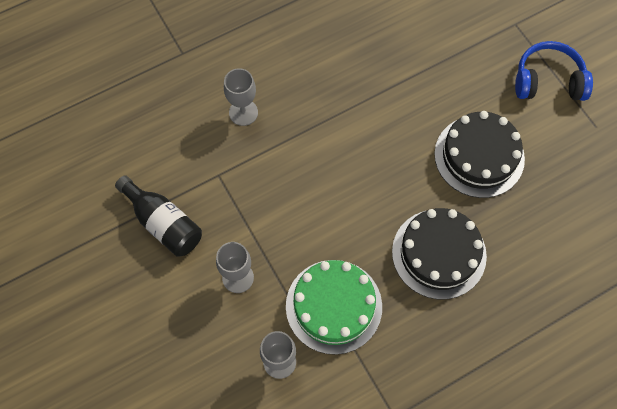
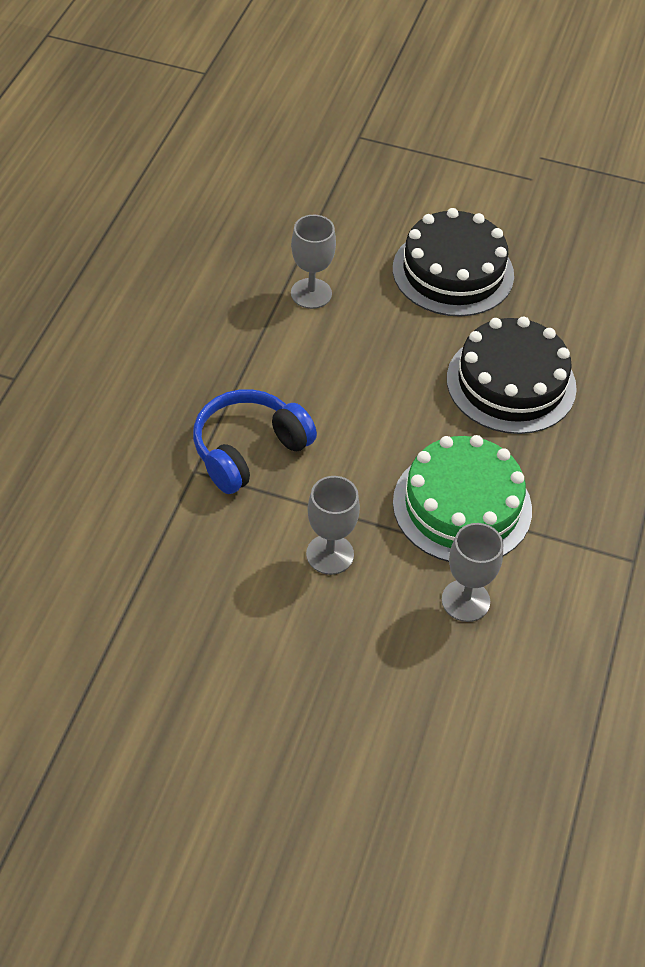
camera: 45 degrees left, 15 degrees down
black bottle [115,175,202,257] -> none
grey goblet [224,68,258,126] -> grey goblet moved to [291,215,336,309]
blue headphones [515,41,593,101] -> blue headphones moved to [193,389,317,494]

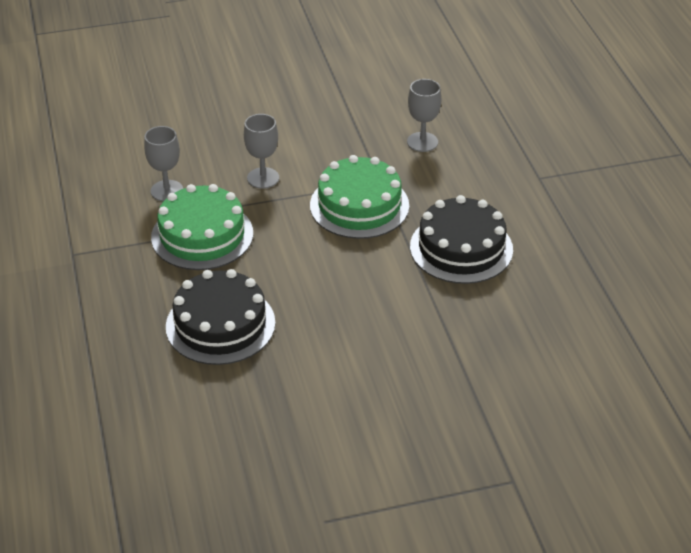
camera: 150 degrees right, 10 degrees down
blue headphones [193,389,317,494] -> green cake [310,155,409,239]
grey goblet [291,215,336,309] -> grey goblet moved to [407,79,441,152]
black cake [393,208,514,317] -> black cake moved to [410,195,513,284]

